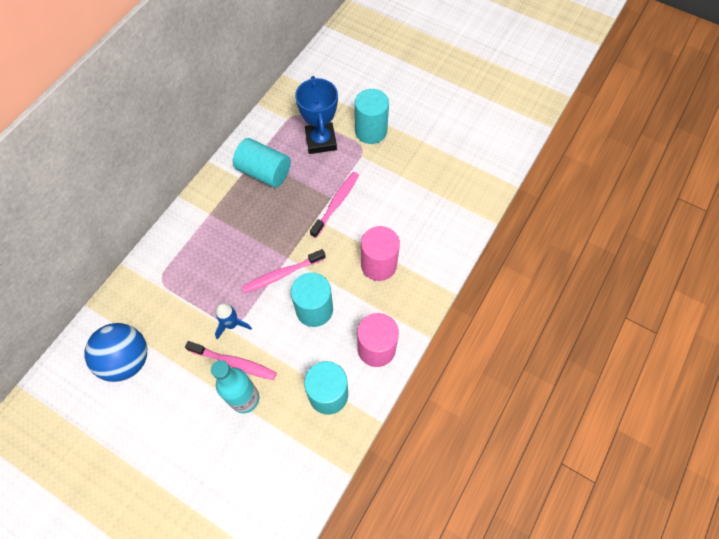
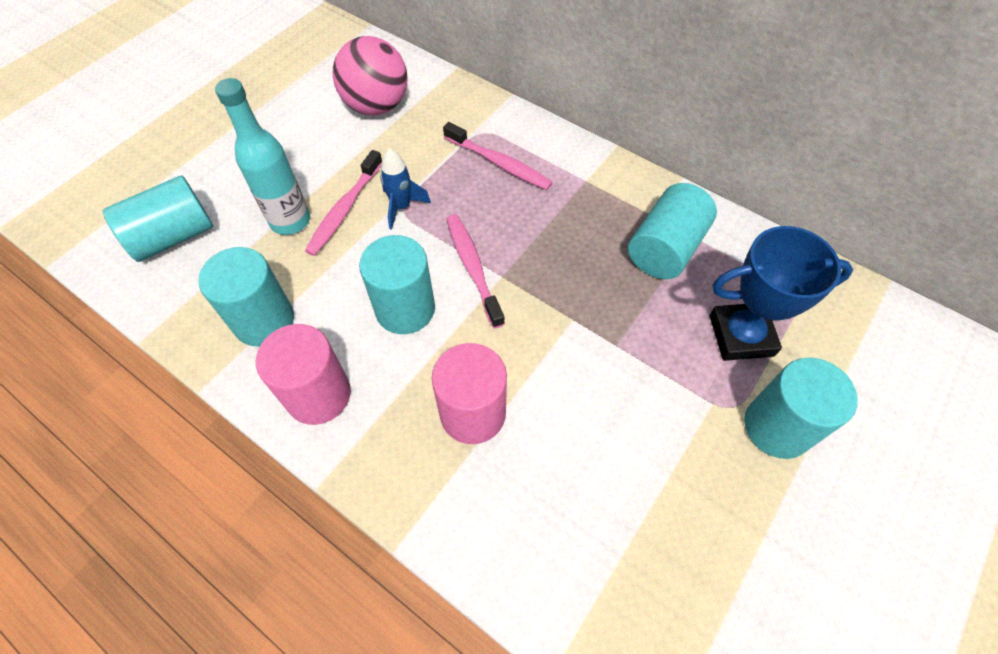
camera: 95 degrees right, 5 degrees down
blue ball [85,323,147,382] -> pink ball [333,36,408,115]
pink toothbrush [310,172,359,238] -> pink toothbrush moved to [443,122,553,190]
none -> turquoise cylinder [103,175,213,262]

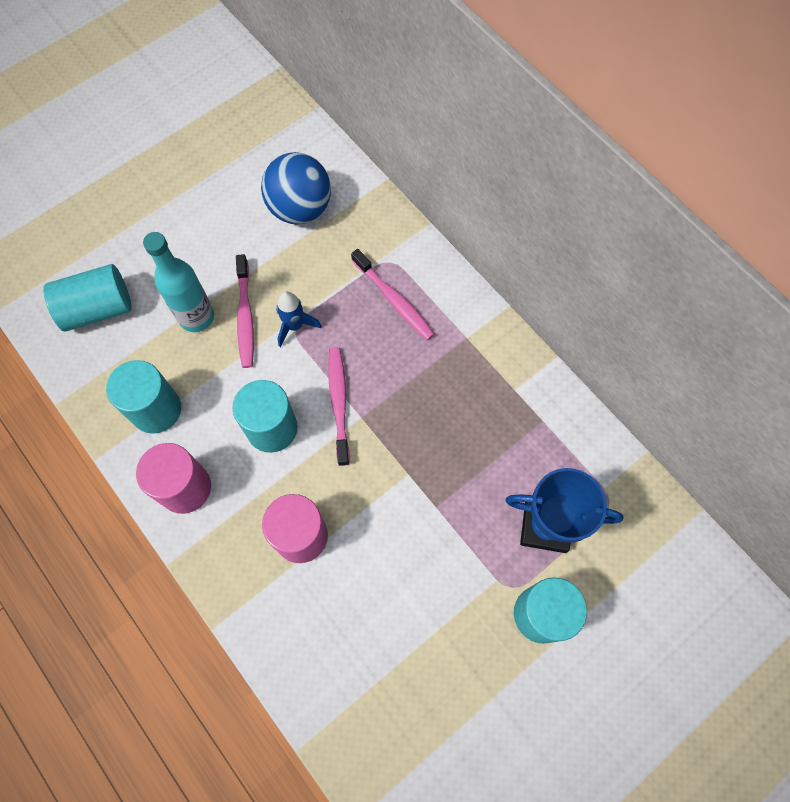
camera: 15 degrees right, 10 degrees up
pink toothbrush [305,150,382,256] -> pink toothbrush turned 45 degrees counterclockwise [236,254,254,368]
pink ball [333,36,408,115] -> blue ball [261,152,331,224]
turquoise cylinder [628,183,717,279] -> none

